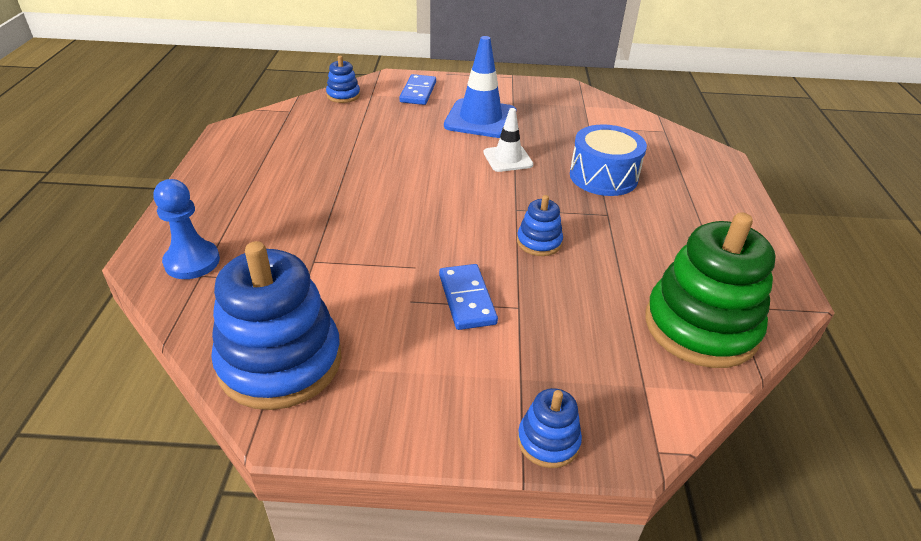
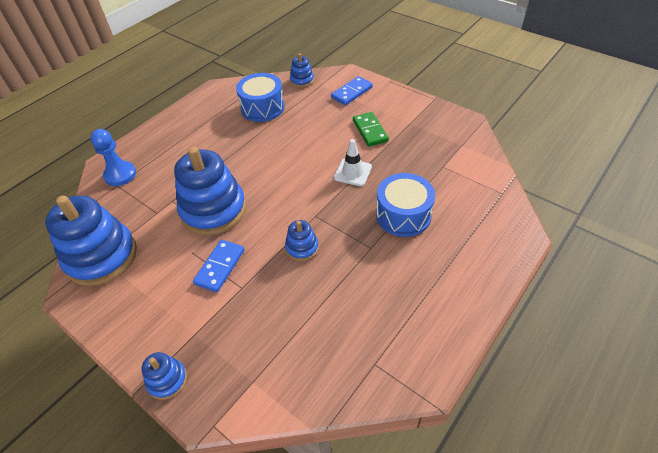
camera: 40 degrees right, 10 degrees up
blue traffic cone [444,36,516,138] -> green domino [353,112,389,147]
green stacking toy [645,212,776,368] -> none
none -> blue stacking toy [174,147,246,235]
none -> blue drum [236,73,285,122]

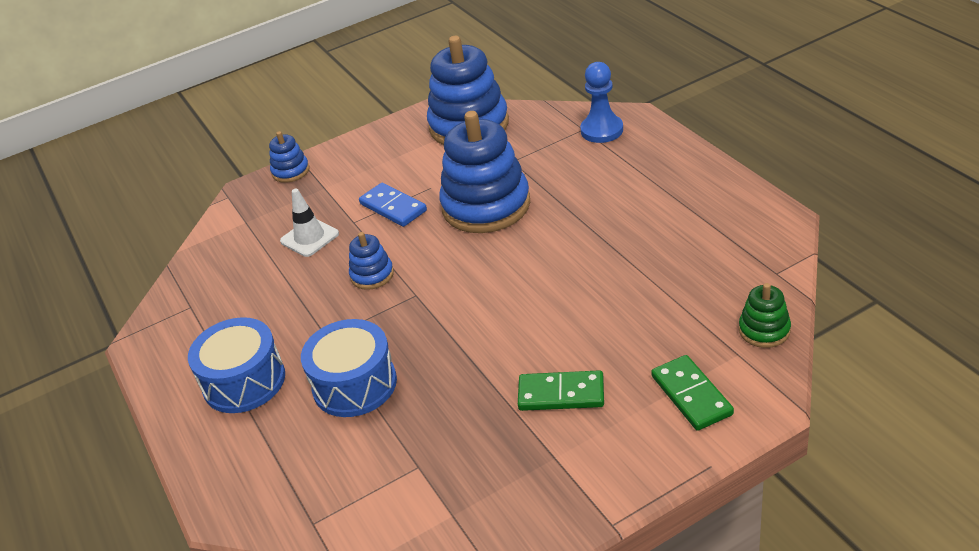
camera: 115 degrees right, 10 degrees down
blue drum [236,73,285,122] -> blue drum moved to [188,317,285,413]
blue stacking toy [290,53,314,88] -> green stacking toy [739,283,791,348]
blue domino [331,76,373,105] -> green domino [651,355,734,431]
white traffic cone [334,139,372,186] -> white traffic cone moved to [280,189,339,257]

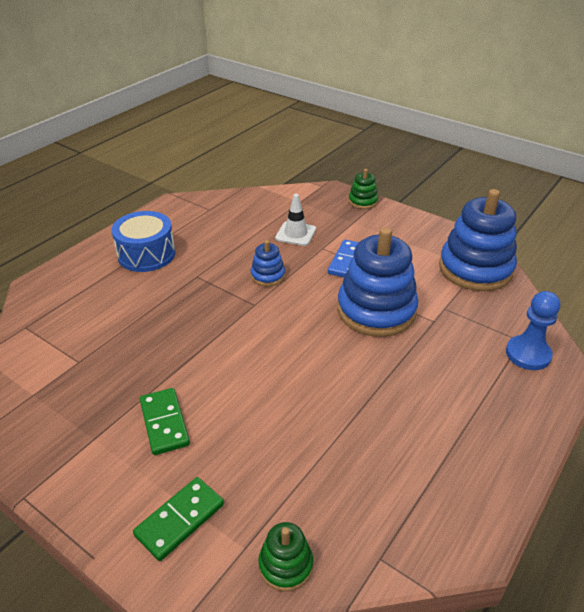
camera: 60 degrees right, 0 degrees up
blue stacking toy [269,131,310,183] -> green stacking toy [349,169,378,209]
blue drum [301,319,397,417] -> none

